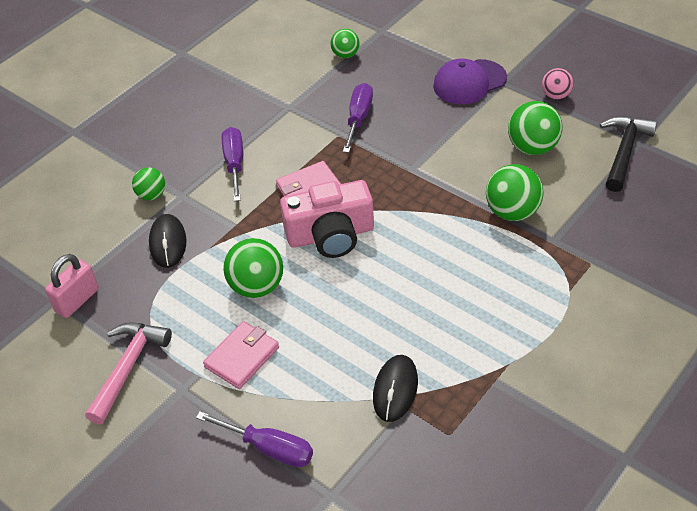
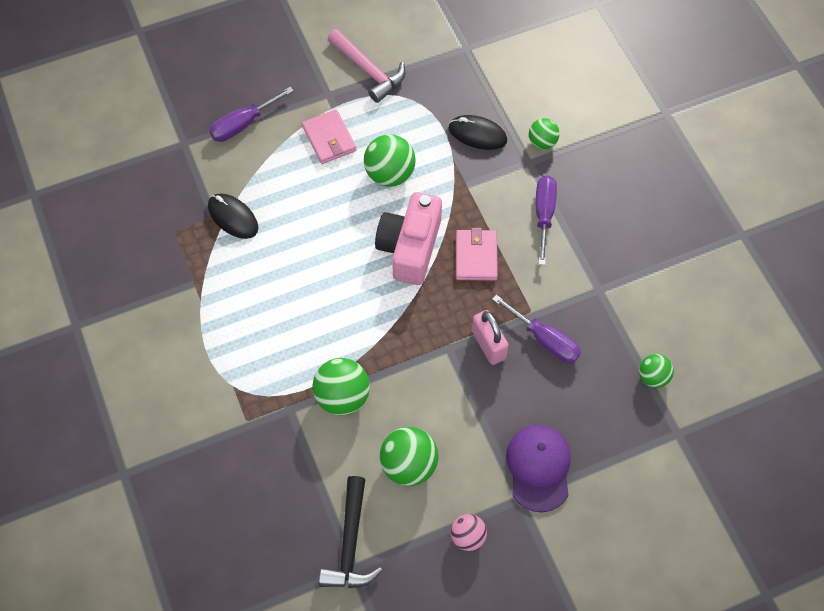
camera: 115 degrees right, 15 degrees up
pink padlock [45,254,99,318] -> pink padlock moved to [472,310,509,365]
purple screwdriver [222,127,243,202] -> purple screwdriver turned 105 degrees counterclockwise [536,175,557,265]
black hammer [599,116,657,192] -> black hammer turned 45 degrees clockwise [319,476,383,588]

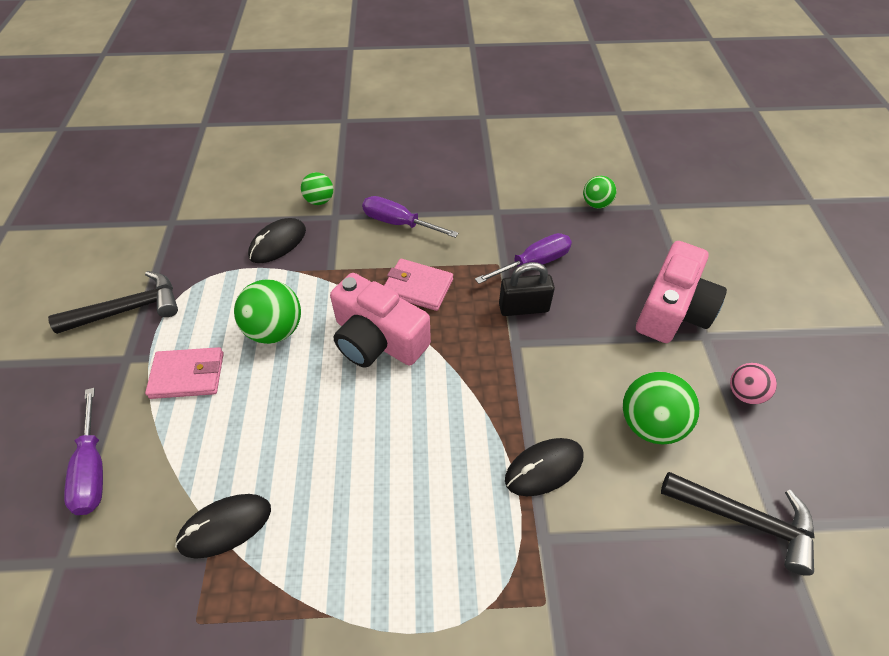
camera: 70 degrees left, 10 degrees down
green ball [312,358,370,415] -> black mouse [505,438,583,496]
pink hammer [328,29,406,103] -> black hammer [48,271,178,334]
pink padlock [472,310,509,365] -> black padlock [499,262,555,316]
purple cap [506,425,571,512] -> pink camera [636,241,727,343]

